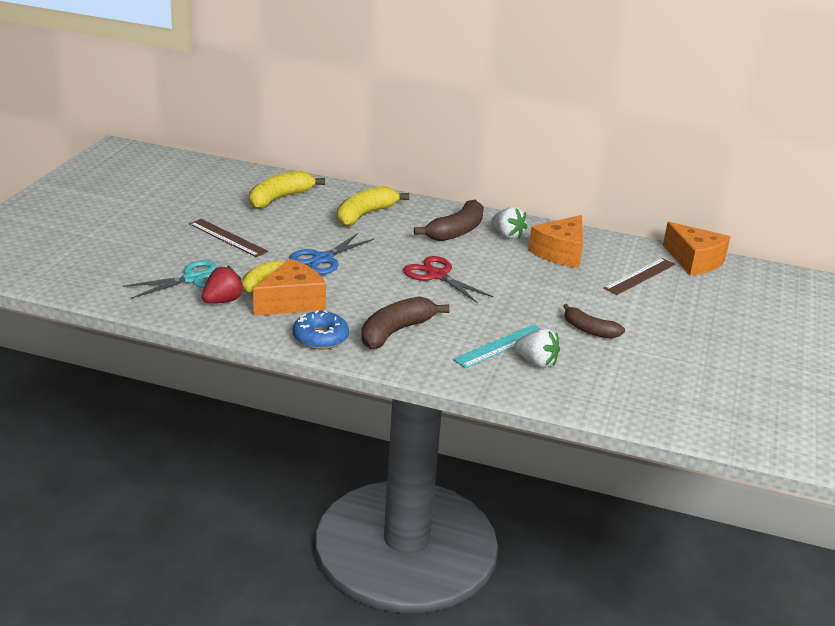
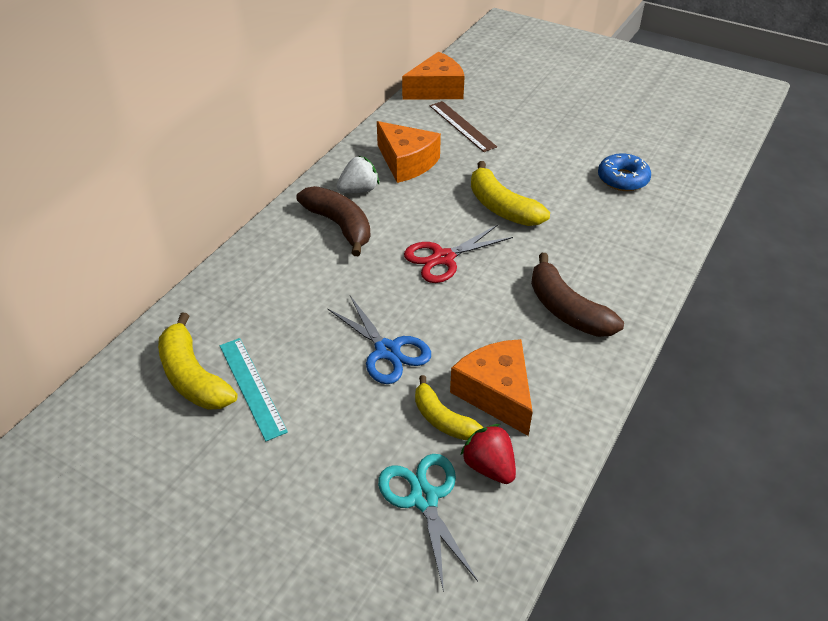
camera: 75 degrees left, 15 degrees up
brown ruler [189,219,268,257] -> none
blue donut [293,310,349,350] -> blue donut moved to [598,153,651,191]
yellow banana [337,186,409,227] -> yellow banana moved to [471,161,550,226]
turquoise ruler [453,324,541,368] -> turquoise ruler moved to [220,338,288,441]
white strawberry [514,328,560,368] -> none
brown banana [563,304,625,338] -> none

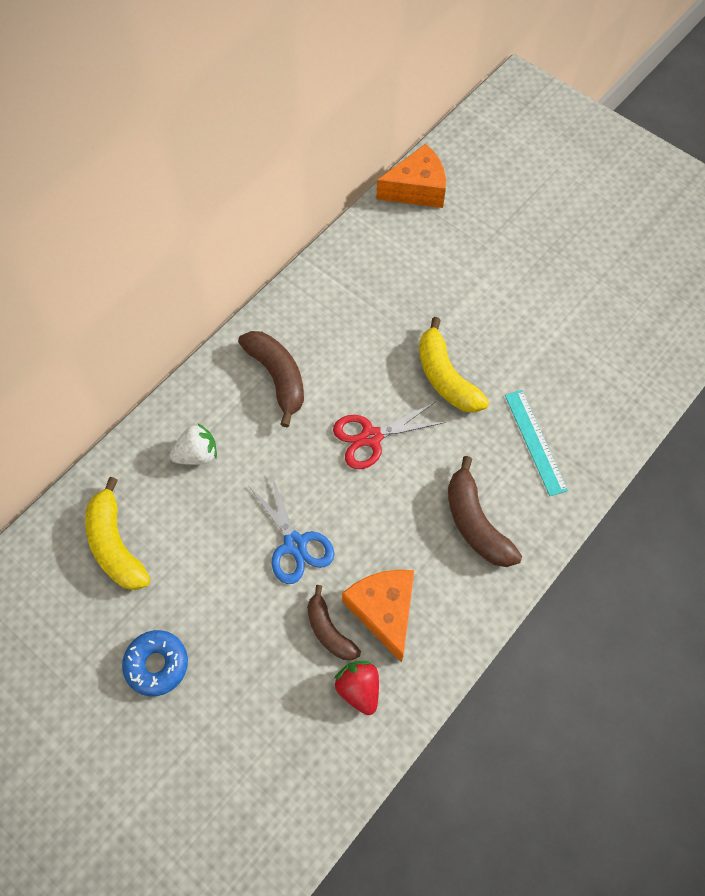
camera: 10 degrees right, 20 degrees up
turquoise ruler [220,338,288,441] -> turquoise ruler moved to [505,390,568,496]
white strawberry [337,156,379,193] -> white strawberry moved to [170,423,217,465]
orange cheese [377,121,441,183] -> none
turquoise scissors [378,454,478,592] -> none
yellow banana [415,375,483,440] -> brown banana [307,585,361,660]
brown ruler [430,101,497,152] -> none
blue donut [598,153,651,191] -> blue donut moved to [122,630,188,696]

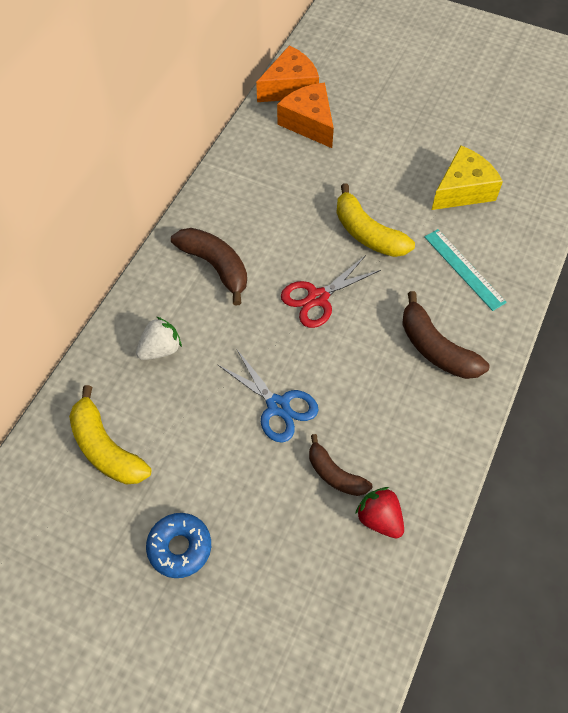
camera: 15 degrees left, 5 degrees down
orange cheese [342,570,414,663] -> orange cheese moved to [277,83,334,148]
none -> yellow cheese [431,145,503,210]

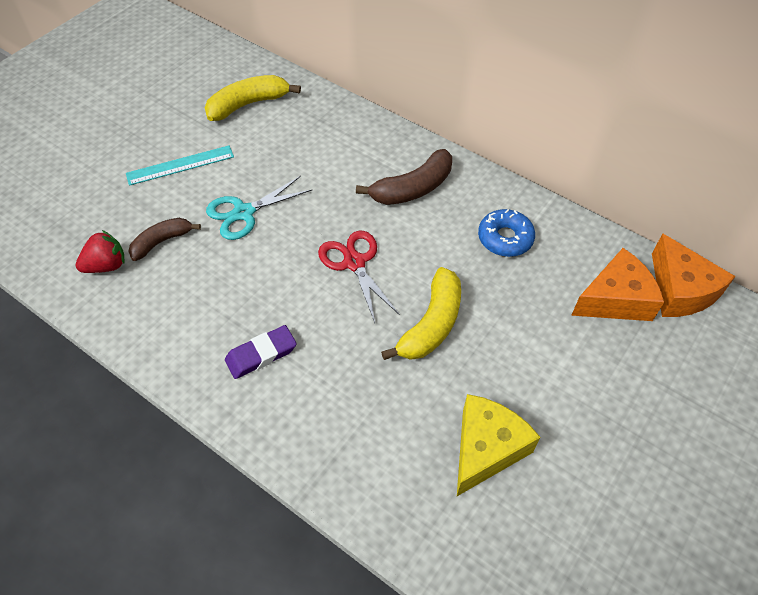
camera: 100 degrees right, 5 degrees down
white strawberry [136,317,182,360] -> none
blue donut [146,513,211,578] -> blue donut moved to [478,209,535,257]
blue scissors [217,350,319,442] -> turquoise scissors [206,176,312,240]
yellow banana [336,183,415,257] -> yellow banana turned 150 degrees clockwise [381,267,461,360]
brown banana [402,291,490,379] -> purple eraser [225,325,297,379]
turquoise ruler [425,229,507,311] -> turquoise ruler moved to [126,145,234,186]
yellow cheese [431,145,503,210] -> yellow cheese turned 120 degrees counterclockwise [457,394,541,496]

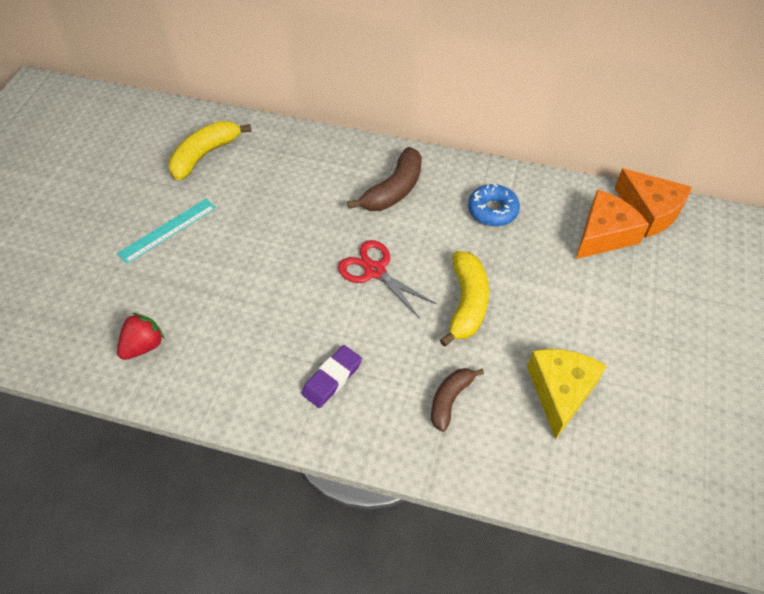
camera: 20 degrees left, 0 degrees up
brown banana [128,218,201,261] -> brown banana moved to [431,368,484,432]
turquoise scissors [206,176,312,240] -> none

